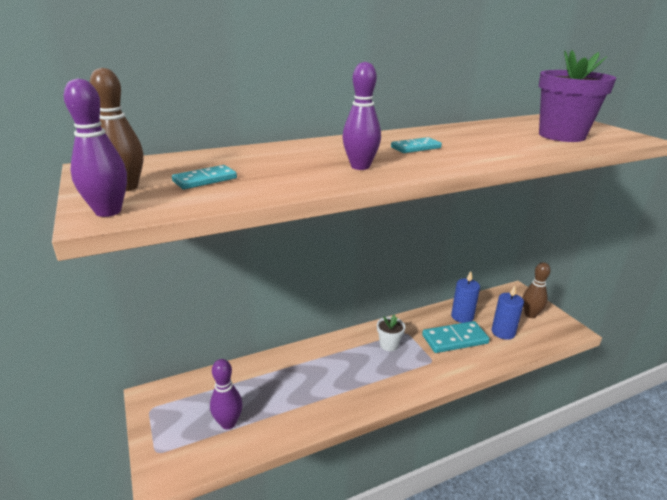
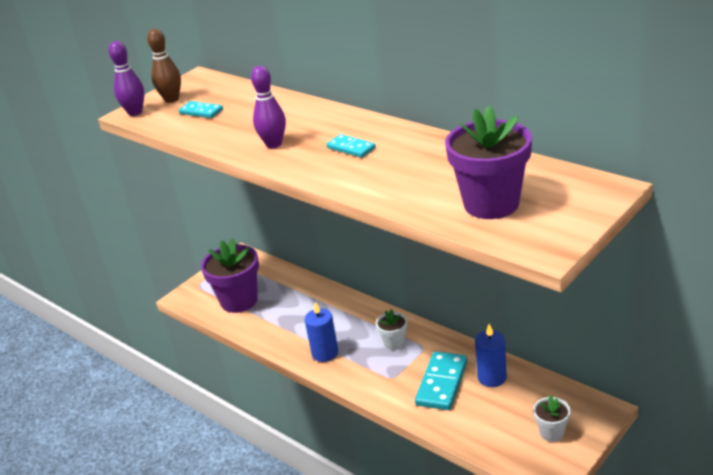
camera: 70 degrees right, 5 degrees up
purple bowling pin [210,359,242,429] -> purple flower pot [201,238,259,313]
turquoise domino [422,321,490,353] -> turquoise domino turned 60 degrees clockwise [415,351,467,410]
blue candle [492,285,524,340] -> blue candle moved to [305,302,338,362]
brown bowling pin [522,262,550,318] -> white flower pot [533,395,571,442]

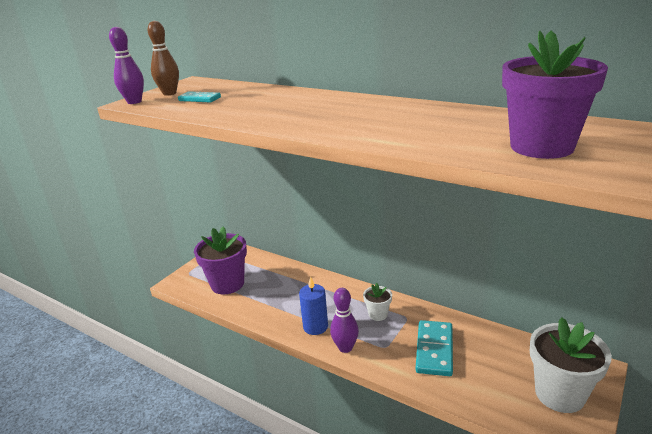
camera: 10 degrees left, 5 degrees down
purple bowling pin [251,66,286,148] -> purple bowling pin moved to [330,288,359,353]
turquoise domino [326,134,376,158] -> none
blue candle [475,324,507,387] -> none
white flower pot [533,395,571,442] -> white flower pot [530,317,612,413], size x1.97

